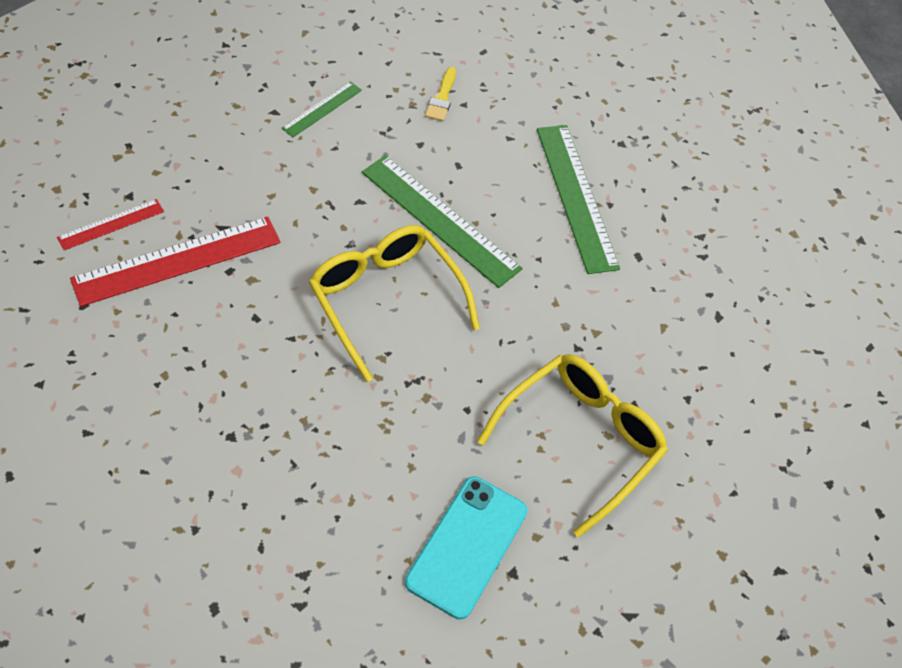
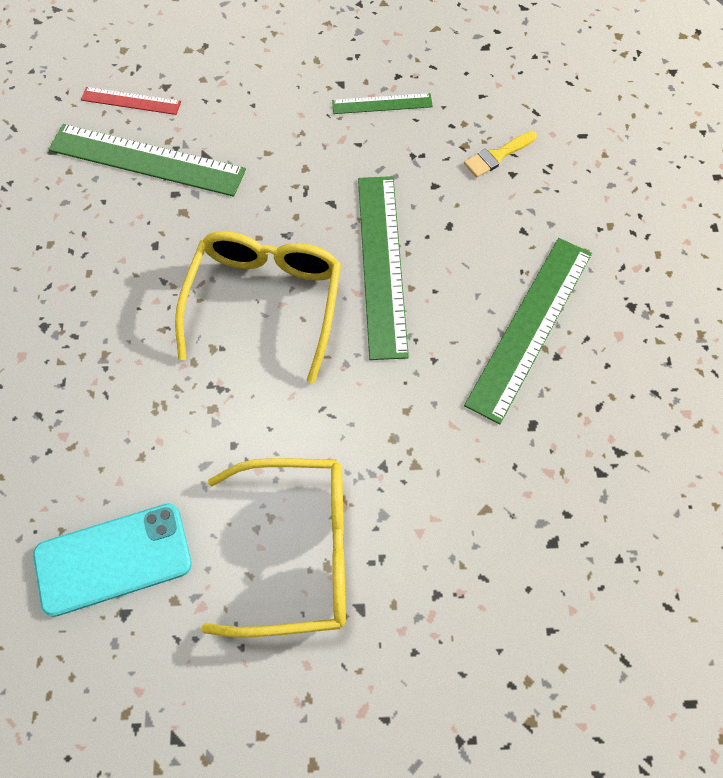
camera: 50 degrees right, 10 degrees up
red ruler [70,216,281,307] -> green ruler [48,124,246,197]

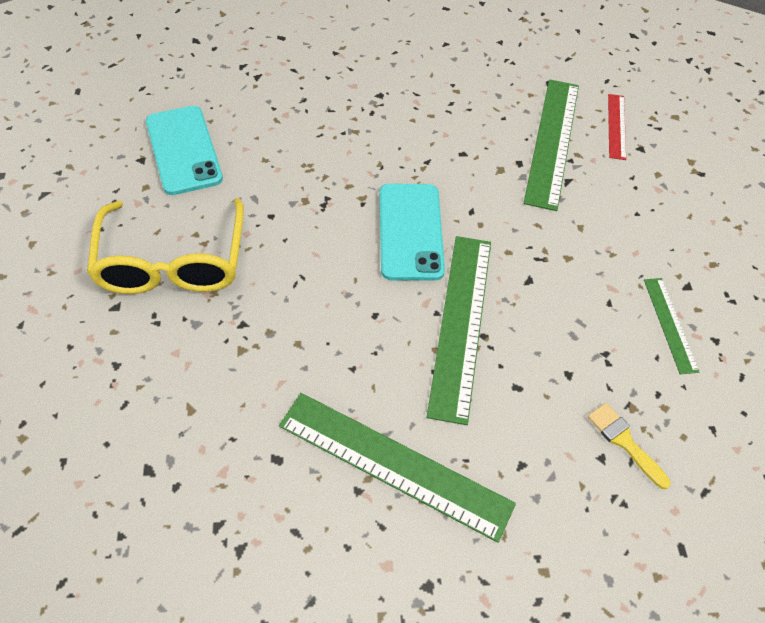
camera: 85 degrees right, 10 degrees down
yellow glasses [175,231,341,383] -> turquoise phone [379,184,445,281]
green ruler [358,176,409,360] -> green ruler turned 75 degrees counterclockwise [427,236,491,425]

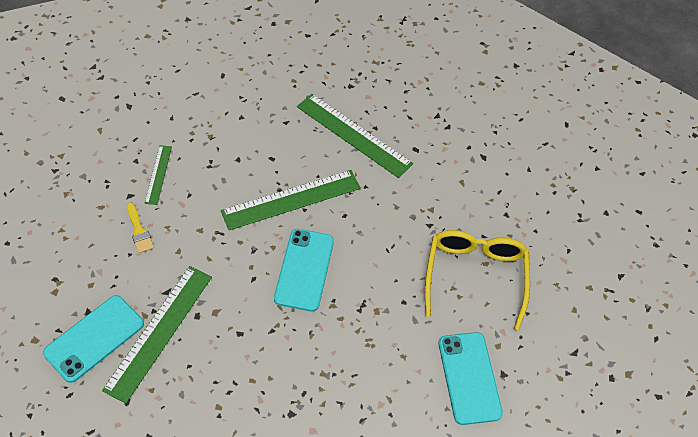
camera: 170 degrees left, 0 degrees up
green ruler [427,236,491,425] -> green ruler turned 45 degrees clockwise [221,170,361,230]
yellow brush [588,403,671,489] -> yellow brush moved to [127,202,154,253]
red ruler [608,94,626,160] -> turquoise phone [43,295,144,383]

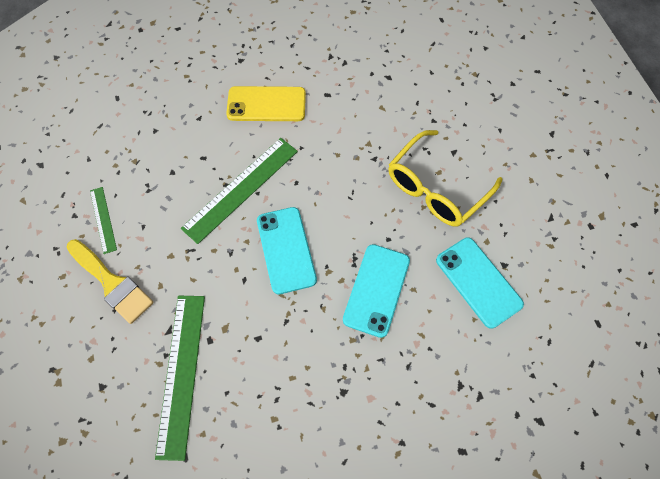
camera: 20 degrees left, 10 degrees up
turquoise phone [43,295,144,383] -> turquoise phone moved to [343,244,410,338]
yellow brush [127,202,154,253] -> yellow brush [66,239,153,324], size x1.81
green ruler [297,94,413,178] -> yellow phone [226,86,306,121]
yellow glasses [425,230,530,331] -> yellow glasses turned 120 degrees counterclockwise [388,130,502,227]

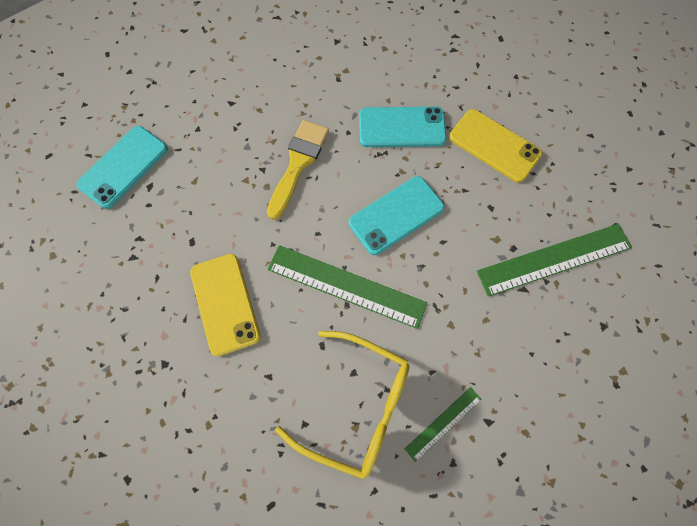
camera: 110 degrees left, 5 degrees up
yellow brush [66,239,153,324] -> yellow brush moved to [267,120,329,220]
yellow glasses [388,130,502,227] -> yellow glasses moved to [275,331,410,479]
turquoise phone [436,238,524,329] -> turquoise phone moved to [76,126,168,209]
none -> yellow phone [449,109,542,183]

